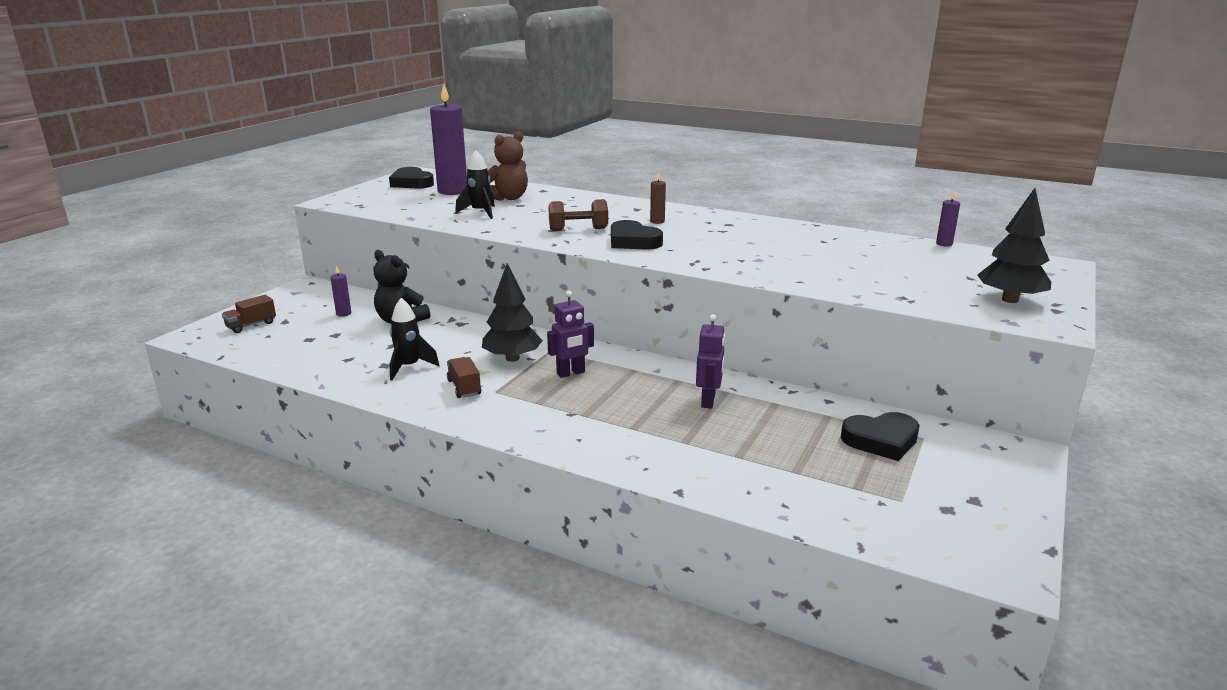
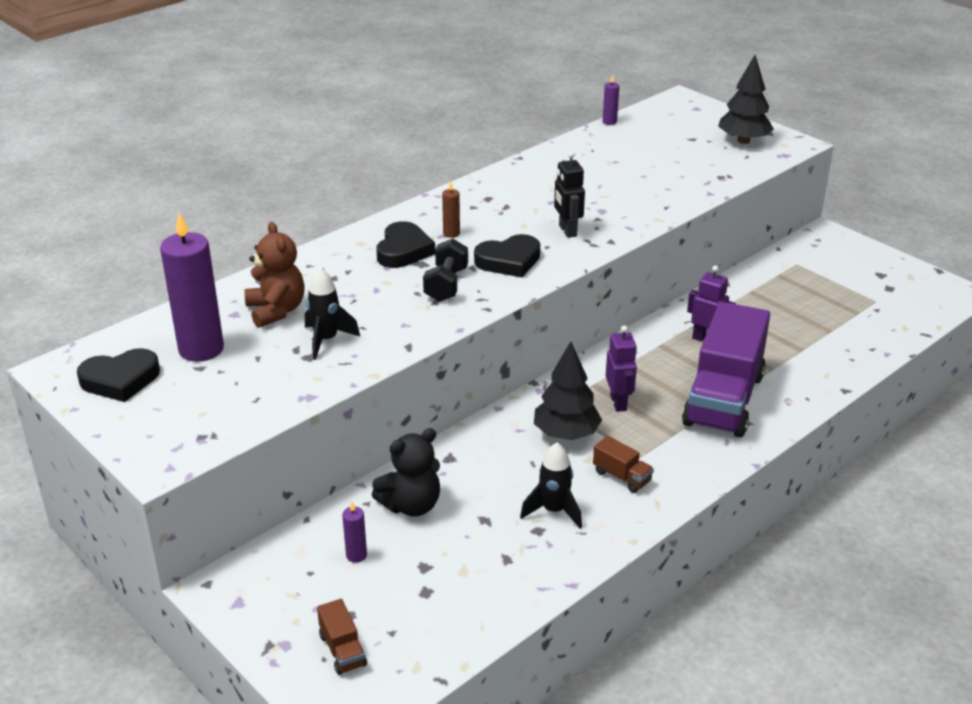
camera: 70 degrees left, 10 degrees up
brown truck [447,357,481,398] -> brown truck turned 135 degrees counterclockwise [593,436,654,493]
brown dumbbell [548,199,608,231] -> black dumbbell [423,238,468,302]
black heart [841,412,920,461] -> black heart moved to [376,221,435,268]
none -> black robot [554,152,585,238]
none -> purple truck [682,302,770,437]

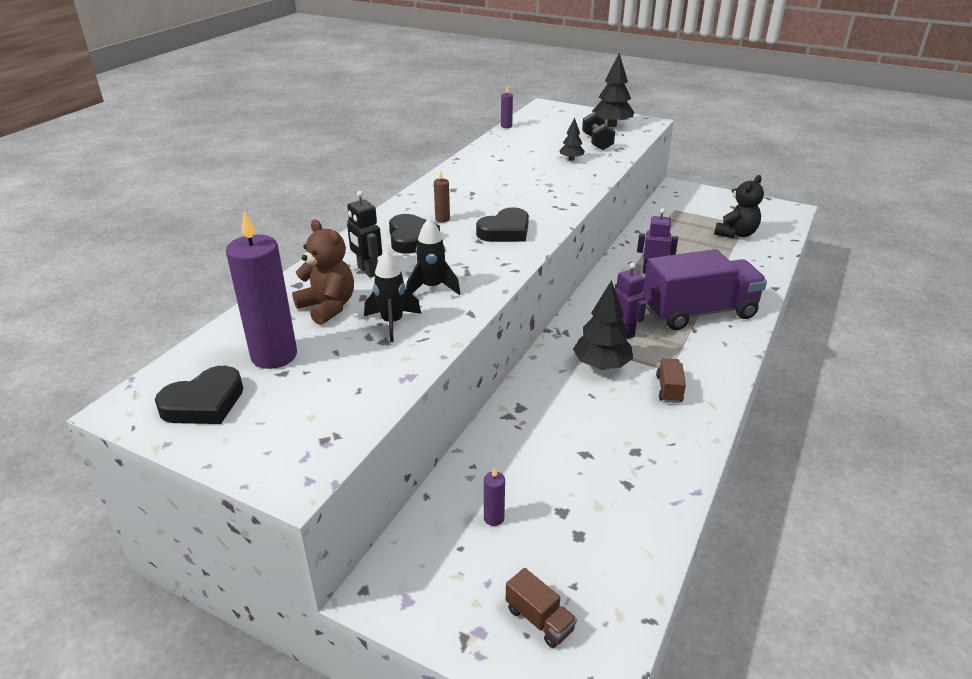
camera: 20 degrees left, 0 degrees up
black teddy bear [372,428,440,517] -> black teddy bear moved to [714,175,764,238]
black dumbbell [423,238,468,302] -> black dumbbell moved to [582,112,615,150]
black rocket [520,442,582,529] -> black rocket moved to [406,218,460,295]
black robot [554,152,585,238] -> black robot moved to [347,191,382,278]
brown truck [593,436,654,493] -> brown truck turned 105 degrees counterclockwise [656,358,686,403]
purple truck [682,302,770,437] -> purple truck turned 105 degrees counterclockwise [642,249,767,330]
none -> black tree [559,117,585,161]

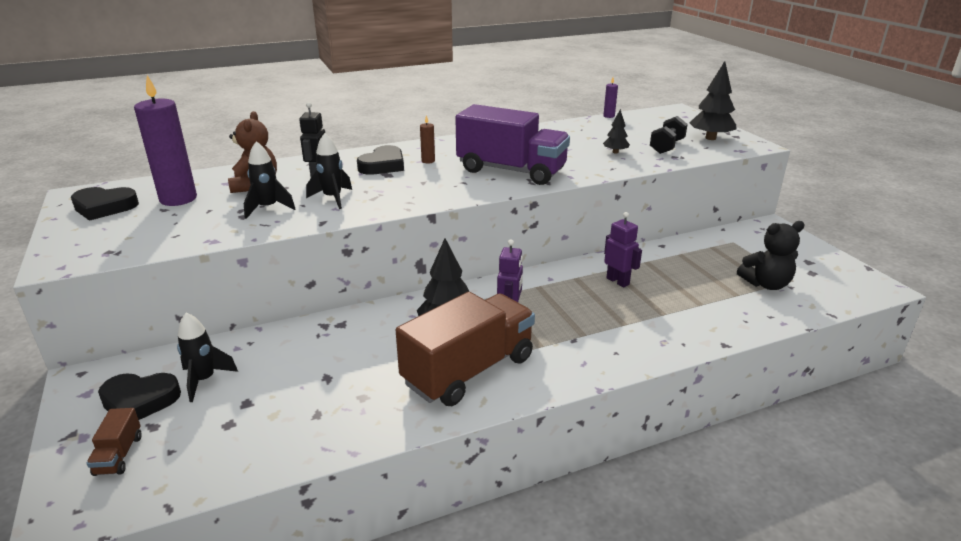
camera: 40 degrees right, 5 degrees down
black heart [476,207,529,242] -> black heart moved to [98,373,181,420]
purple candle [484,467,505,526] -> black rocket [177,312,238,402]
purple truck [642,249,767,330] -> purple truck moved to [455,104,570,185]
brown truck [656,358,686,403] -> brown truck [396,292,535,406], size x2.49

